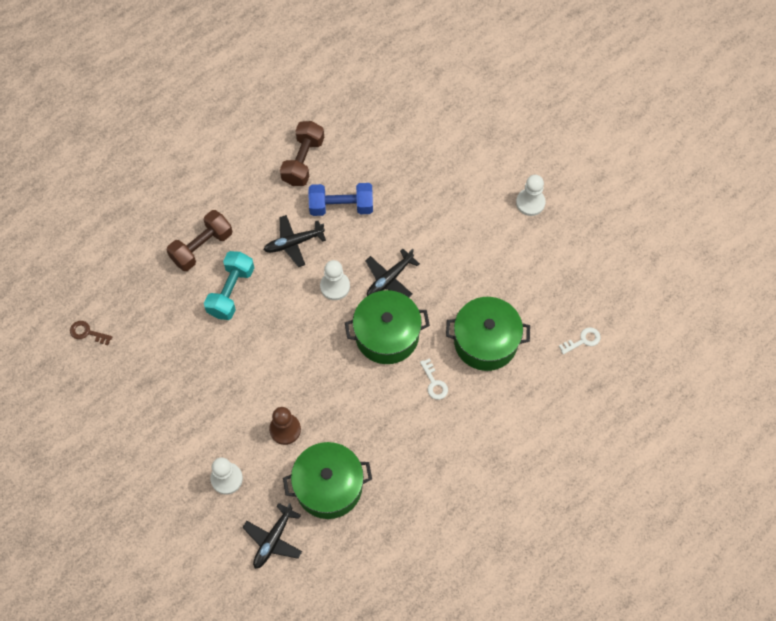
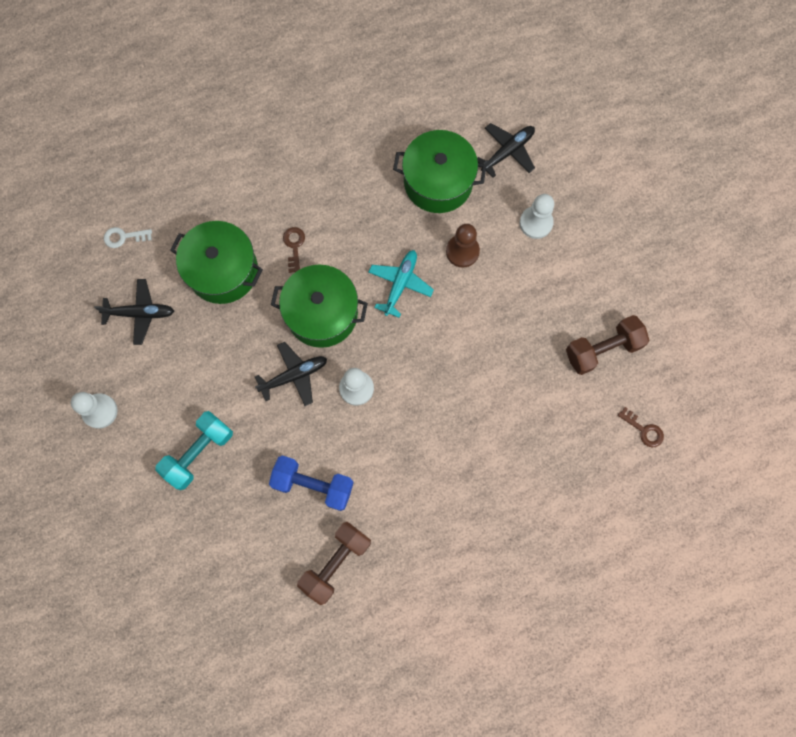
camera: 160 degrees left, 10 degrees up
brown dumbbell [167,210,232,271] -> brown dumbbell moved to [566,315,650,375]
turquoise dumbbell [204,251,254,320] -> turquoise dumbbell moved to [155,411,233,490]
black plane [264,215,326,267] -> black plane moved to [94,279,174,345]
white key [420,358,448,400] -> brown key [283,227,305,273]
none -> turquoise plane [369,250,434,318]

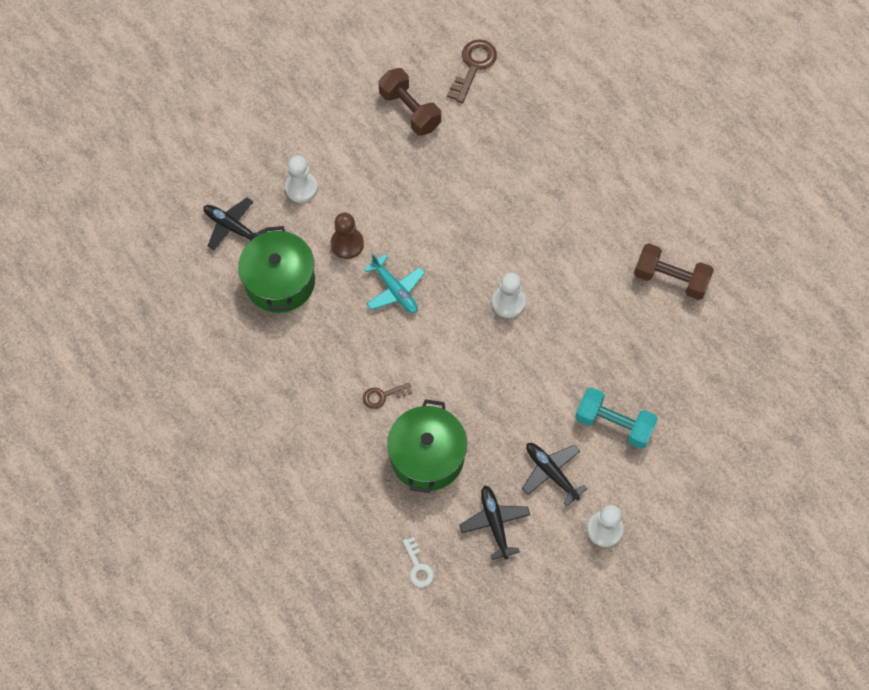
camera: 105 degrees left, 10 degrees down
black plane [255,342,327,406] -> black plane moved to [522,443,588,506]
blue dumbbell [269,455,354,511] -> none
green pot [271,265,368,348] -> none
turquoise plane [369,250,434,318] -> turquoise plane turned 135 degrees counterclockwise [364,253,425,313]
brown key [618,407,664,447] -> brown key [447,39,497,103], size x1.69

